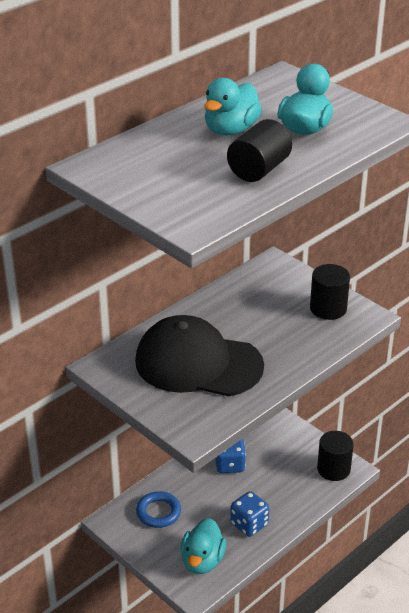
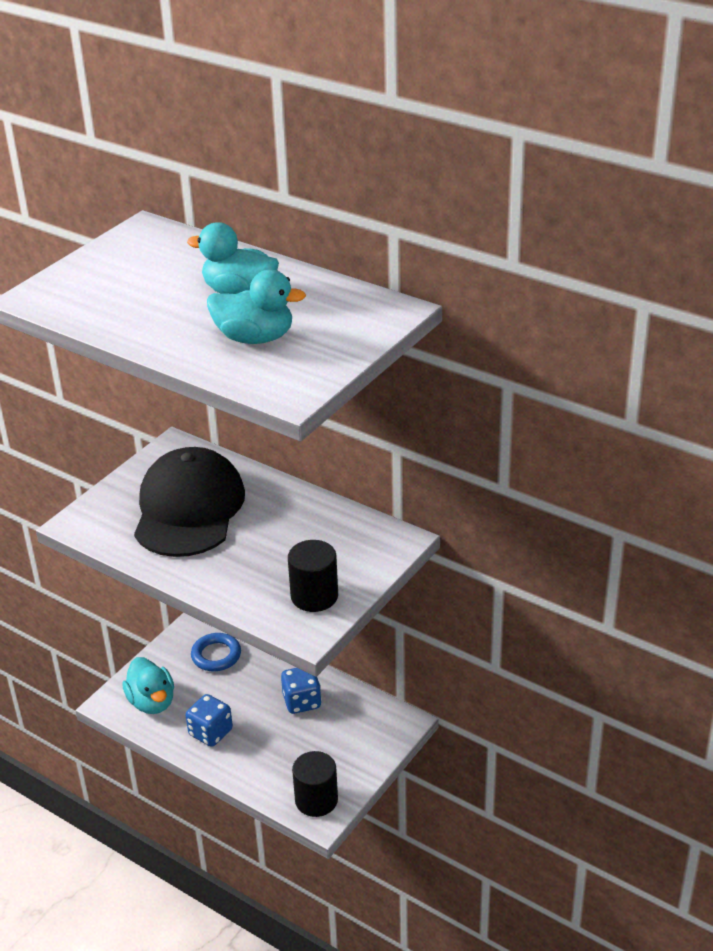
camera: 80 degrees right, 0 degrees up
turquoise duck [180,518,226,574] -> turquoise duck turned 120 degrees counterclockwise [122,657,174,714]
black cylinder [227,119,292,182] -> none

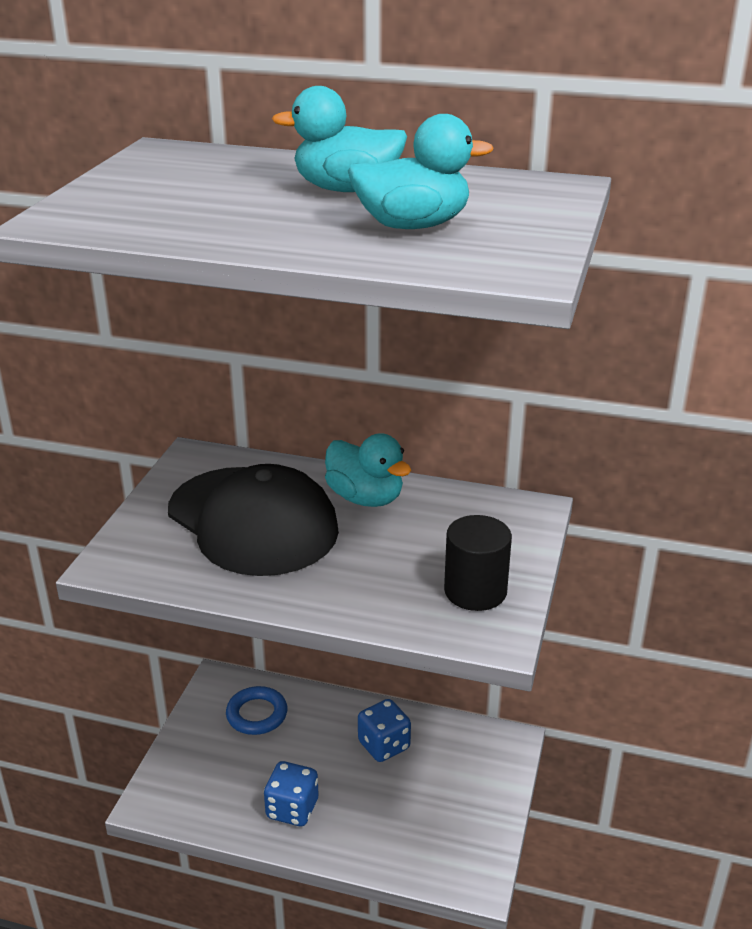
camera: 20 degrees left, 5 degrees down
turquoise duck [122,657,174,714] -> turquoise duck moved to [325,434,411,507]
black cap [134,447,245,557] -> black cap turned 150 degrees clockwise [168,464,339,576]
black cylinder [292,751,338,817] -> none

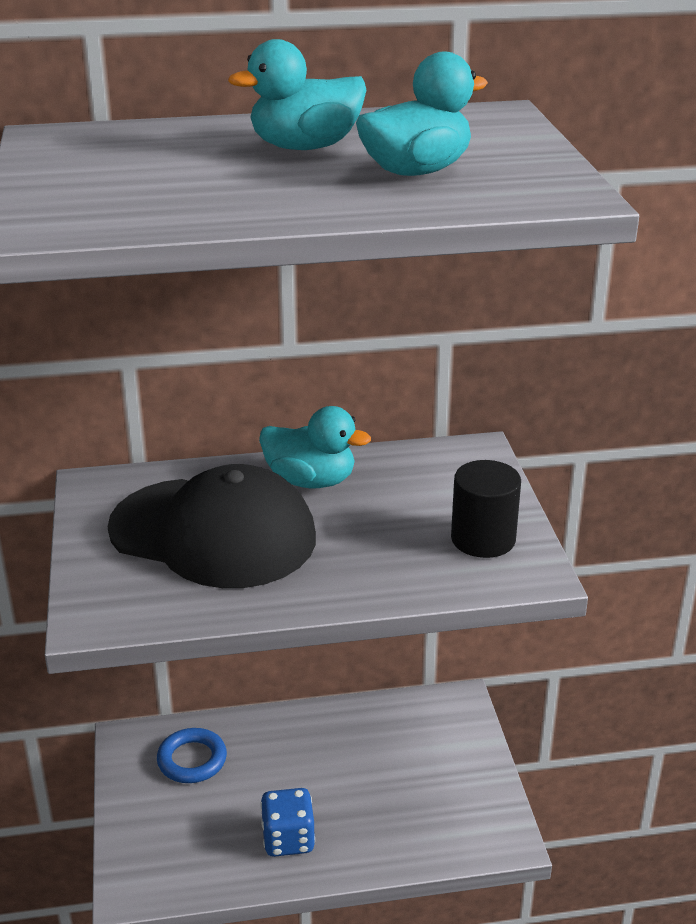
camera: 25 degrees left, 0 degrees up
blue dice [358,699,411,762] -> none

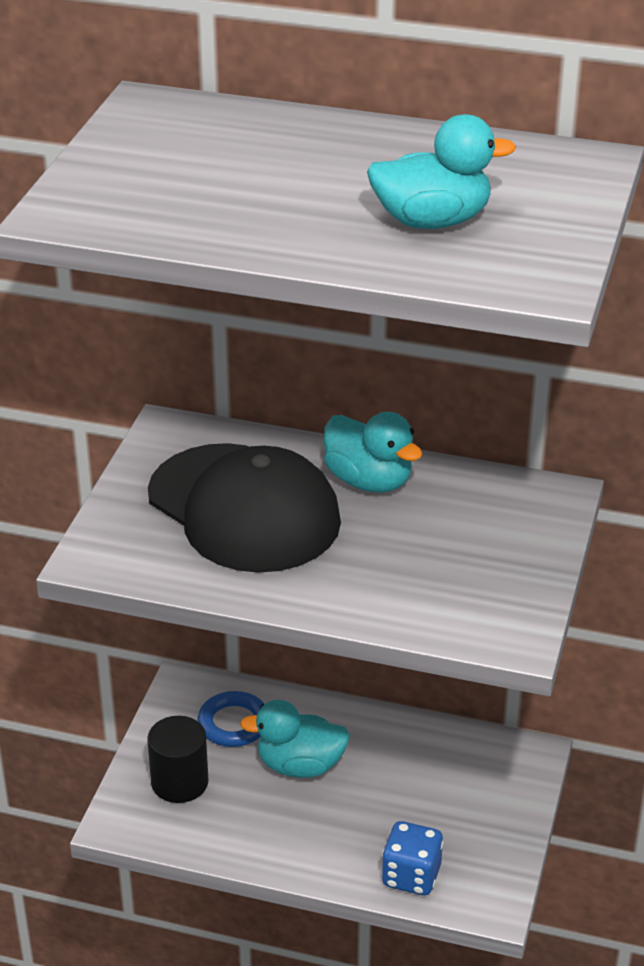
camera: 25 degrees right, 5 degrees up
turquoise duck [228,39,366,150] -> turquoise duck moved to [240,700,350,778]
blue dice [260,788,315,857] -> blue dice moved to [381,821,444,895]
black cylinder [451,460,521,558] -> black cylinder moved to [147,716,209,803]

